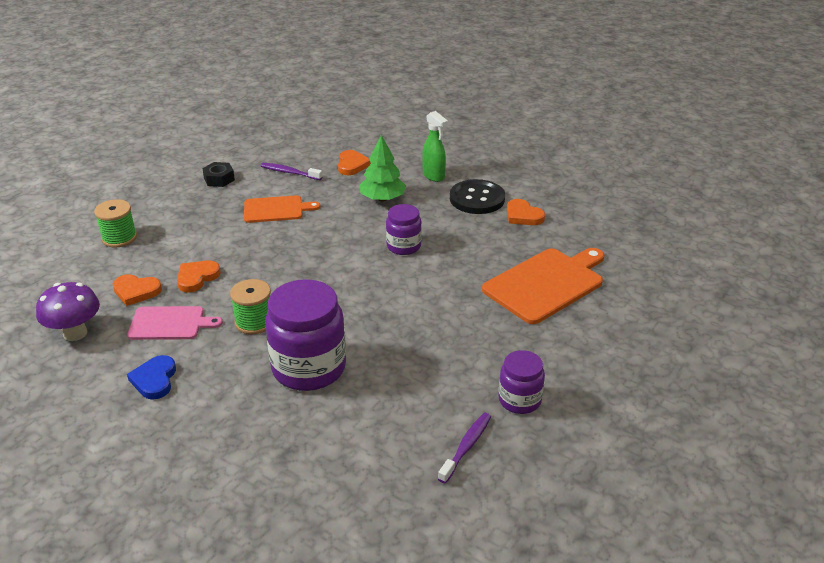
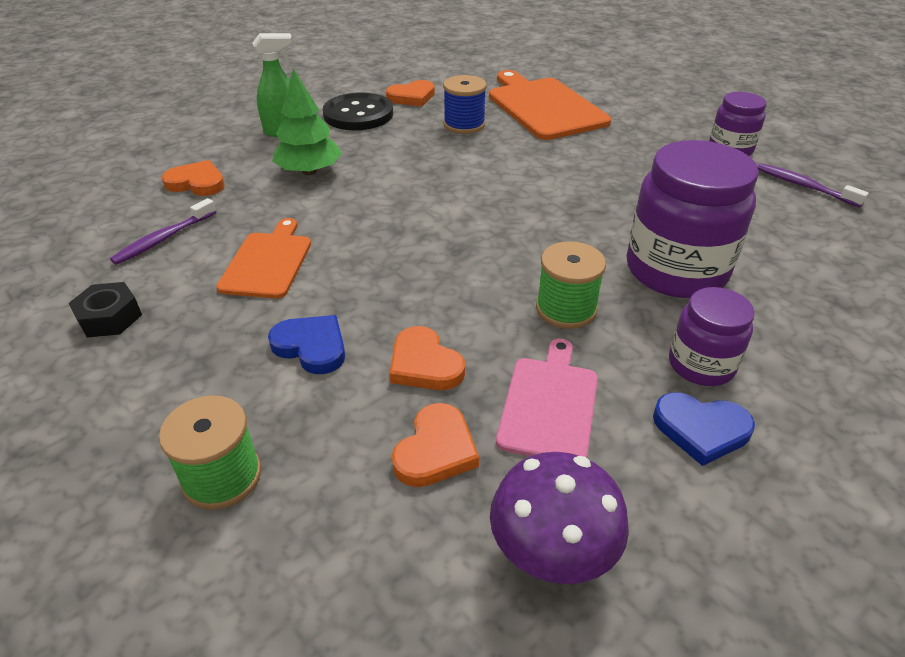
camera: 75 degrees left, 5 degrees up
purple jar [386,204,422,255] -> purple jar moved to [669,287,755,386]
none -> blue heart [268,315,345,374]
none -> blue spool [443,75,487,134]

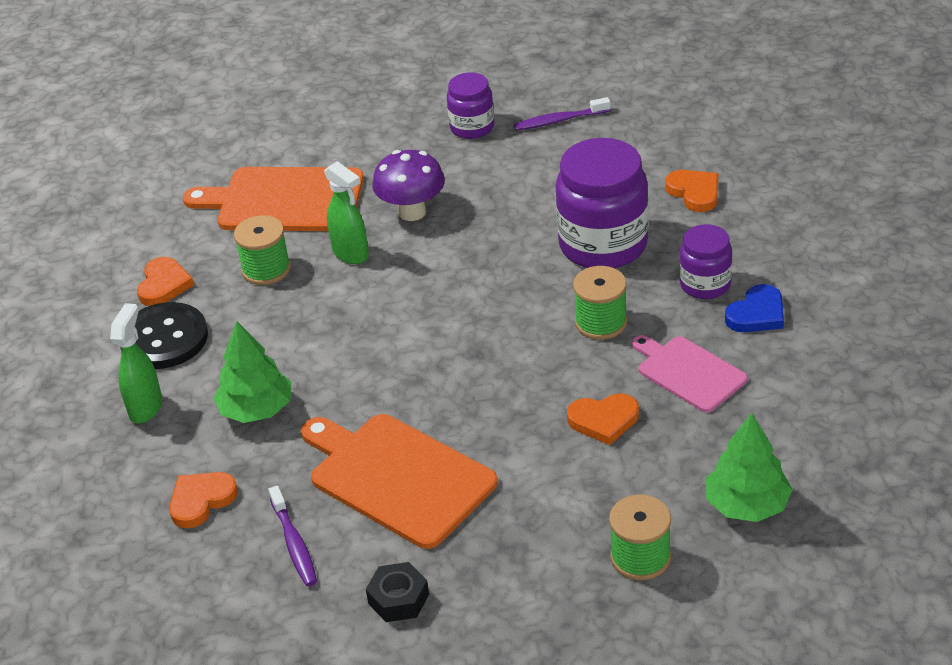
camera: 55 degrees left, 0 degrees up
orange cutting board [216,218,311,299] -> orange cutting board [301,414,498,549], size x1.65
blue heart [268,315,345,374] -> none
orange heart [392,403,479,487] -> orange heart moved to [665,170,718,212]
blue spool [443,75,487,134] -> green spool [234,215,291,285]
purple mushroom [490,452,629,584] -> purple mushroom moved to [372,150,445,221]
none -> green spray bottle [324,161,369,264]
none -> green tree [706,413,793,522]

